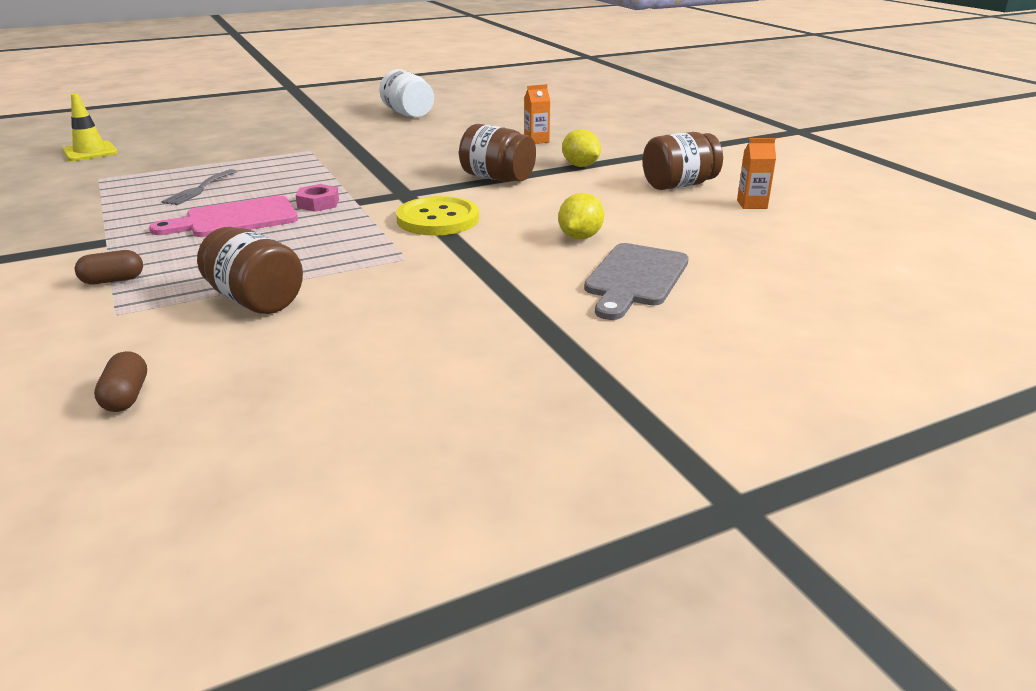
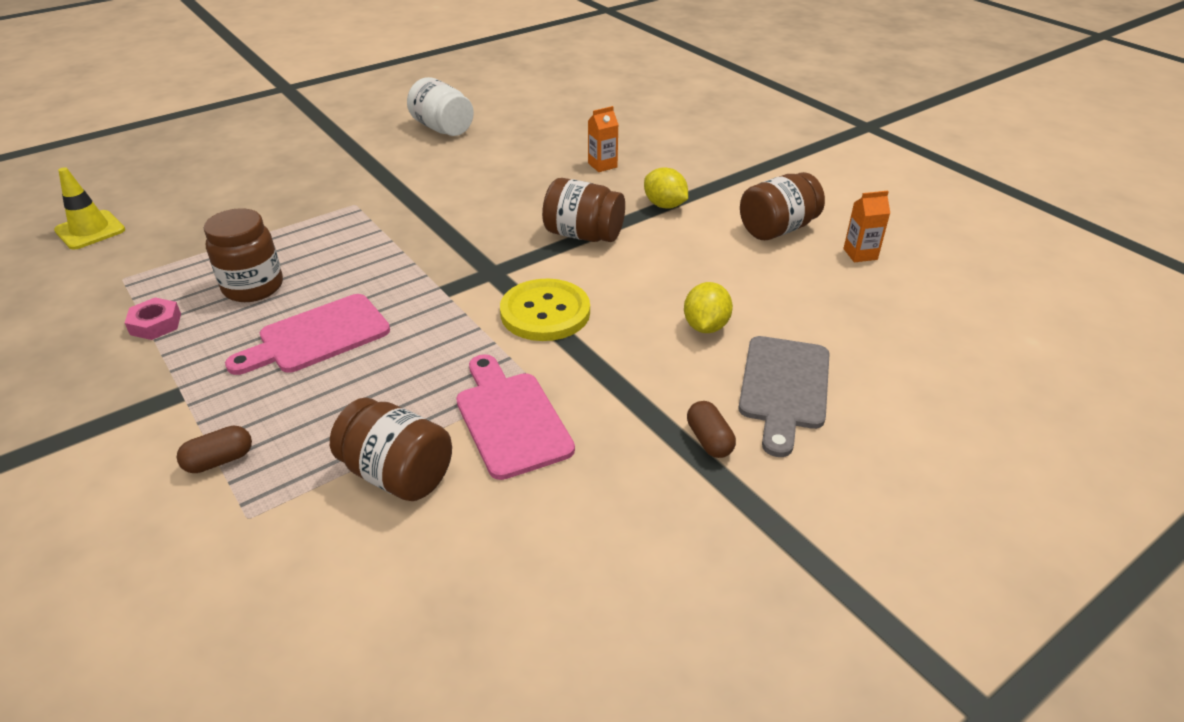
camera: 10 degrees left, 10 degrees up
brown capsule [94,351,147,412] -> brown capsule moved to [687,401,736,458]
grey fork [161,169,237,205] -> brown jar [204,208,283,302]
pink nut [295,184,339,212] -> pink nut moved to [125,297,181,340]
none -> pink cutting board [456,354,575,480]

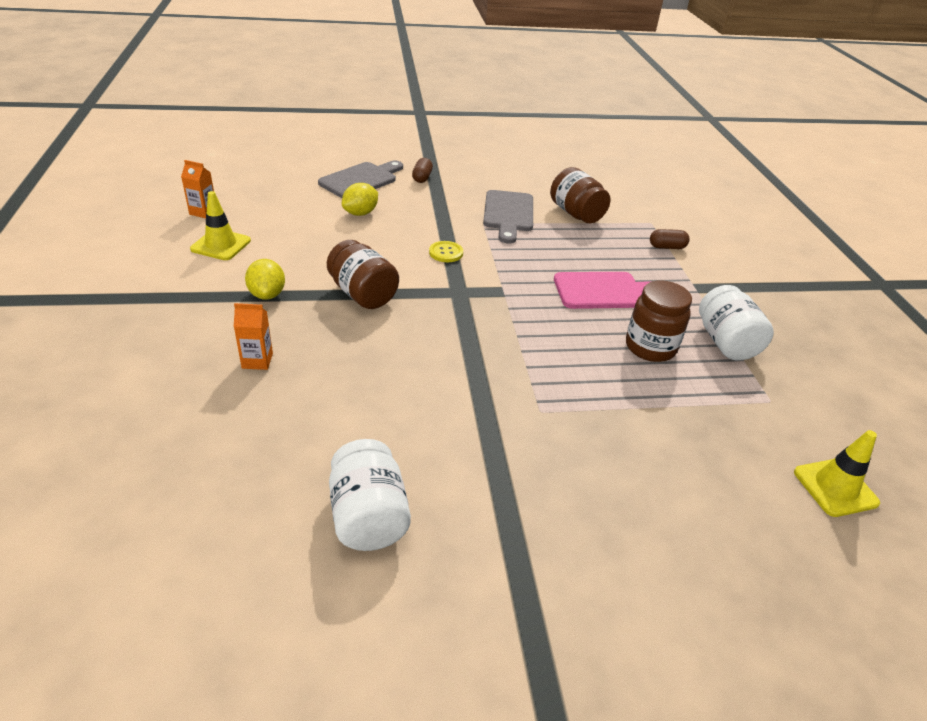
camera: 155 degrees left, 0 degrees up
pink nut [125,297,181,340] -> white jar [699,285,774,360]
pink cutting board [456,354,575,480] -> grey cutting board [483,190,533,243]
yellow button [500,279,590,341] -> yellow button [429,241,463,262], size x0.52
brown jar [740,172,825,240] -> yellow traffic cone [190,191,251,260]

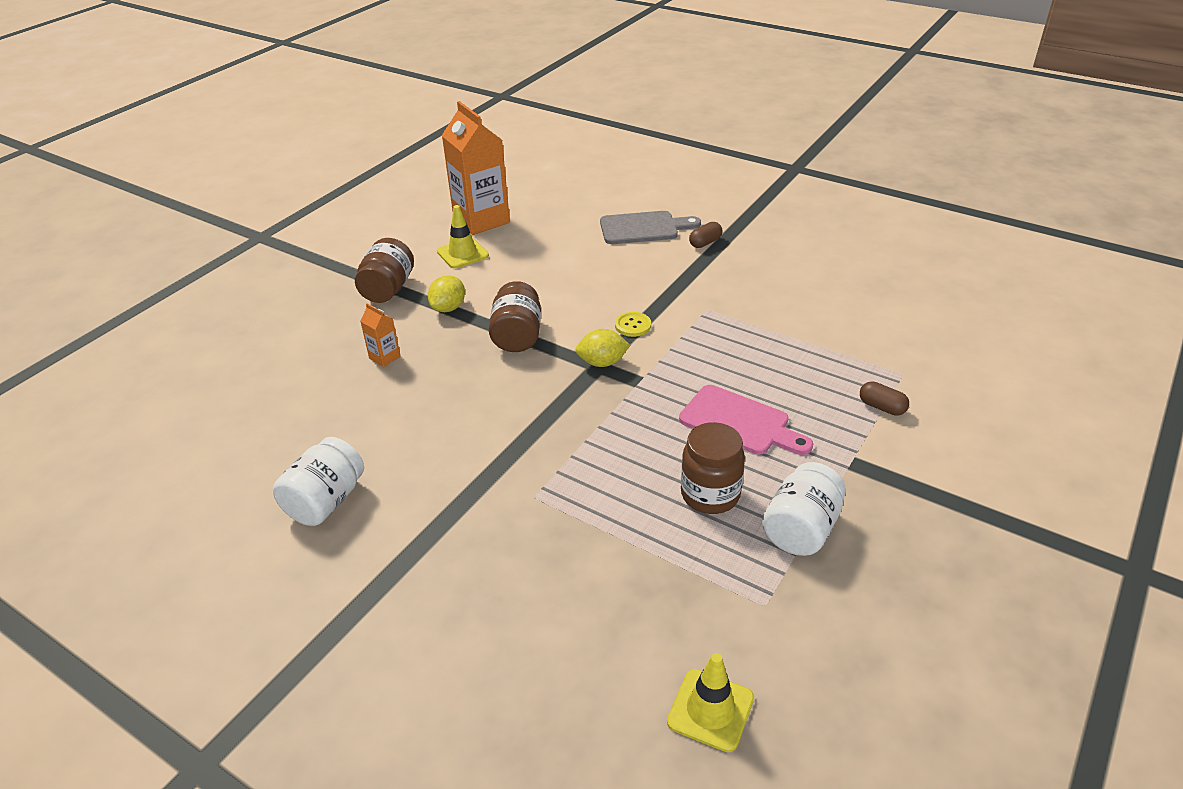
camera: 45 degrees right, 0 degrees up
orange carton [181,160,214,218] -> orange carton [442,101,510,235], size x2.32
yellow lemon [342,183,378,216] -> yellow lemon moved to [575,329,630,367]
grey cutting board [483,190,533,243] -> none
brown jar [550,167,610,223] -> brown jar moved to [355,238,414,303]

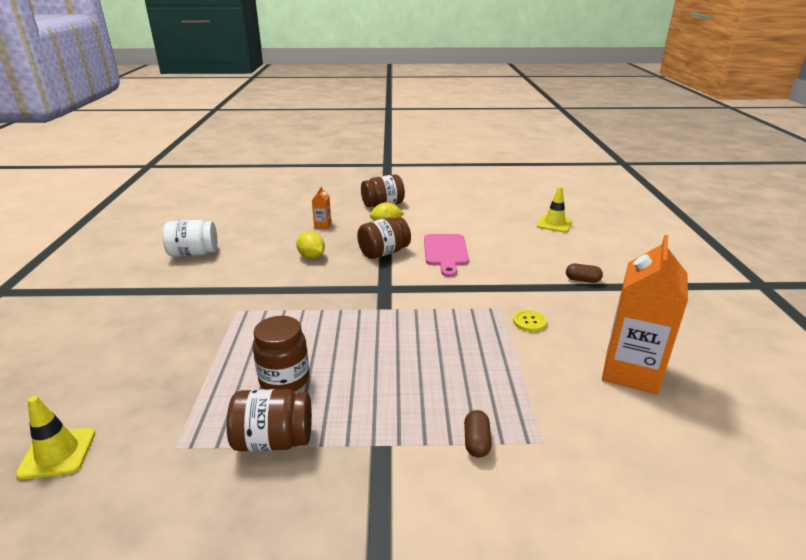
camera: 55 degrees right, 10 degrees down
yellow traffic cone [437,205,489,269] -> yellow traffic cone moved to [537,187,572,233]
orange carton [442,101,510,235] -> orange carton moved to [602,235,688,394]
yellow lemon [575,329,630,367] -> yellow lemon moved to [296,232,325,259]
grey cutting board [600,211,701,244] -> none
yellow button [615,312,651,337] -> yellow button moved to [513,310,547,332]
pink cutting board [679,385,813,455] -> pink cutting board moved to [424,234,469,277]
white jar [762,462,846,556] -> brown jar [227,389,312,451]

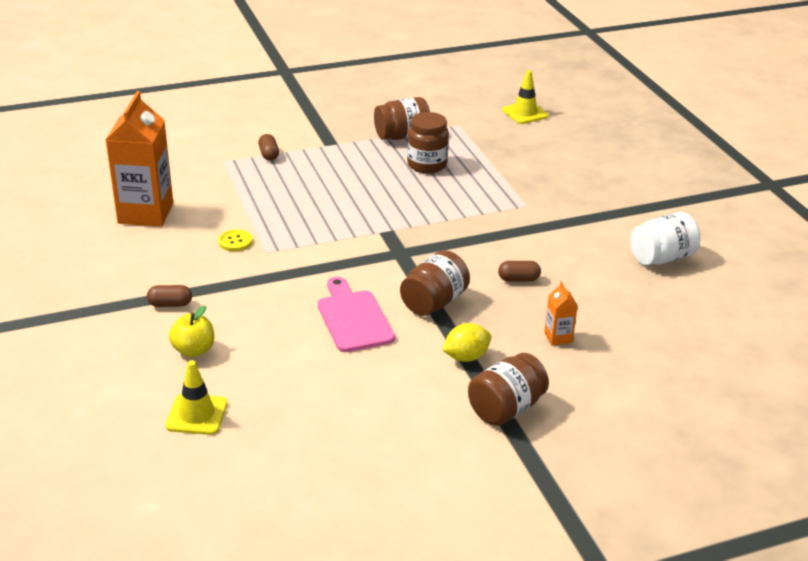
camera: 160 degrees right, 5 degrees up
yellow lemon [296,232,325,259] -> brown capsule [498,261,541,281]
none -> yellow apple [169,306,214,357]

